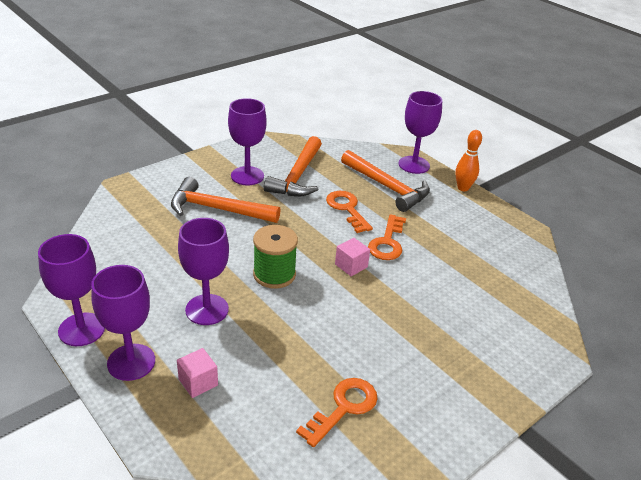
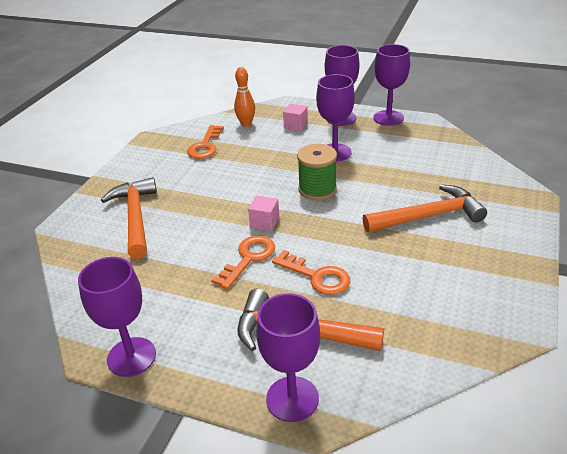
camera: 155 degrees right, 0 degrees up
purple goblet [228,98,267,186] -> purple goblet moved to [78,257,156,377]
orange hammer [264,136,322,197] -> orange hammer moved to [101,177,157,259]
orange key [368,214,406,260] -> orange key turned 45 degrees clockwise [211,236,275,289]
orange bowling pin [455,130,482,191] -> orange bowling pin moved to [234,67,255,127]

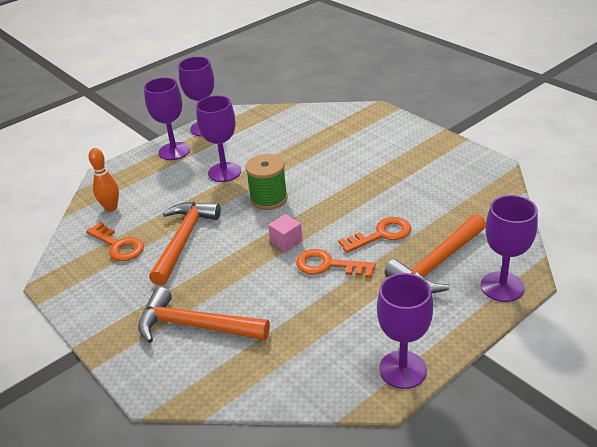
camera: 60 degrees left, 0 degrees up
orange key [211,236,275,289] -> orange key turned 45 degrees counterclockwise [296,249,376,278]
pink cube [283,104,308,131] -> none
orange hammer [363,184,487,232] -> orange hammer moved to [149,202,221,285]

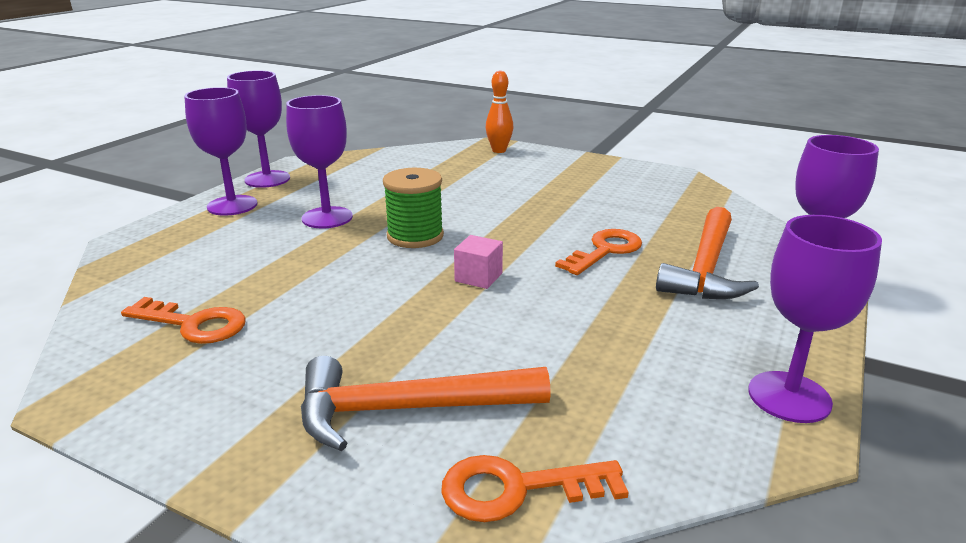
camera: 25 degrees left, 10 degrees down
orange bowling pin [88,148,119,212] -> orange bowling pin moved to [485,70,513,153]
orange hammer [149,202,221,285] -> none
orange key [296,249,376,278] -> orange key moved to [441,455,629,522]

